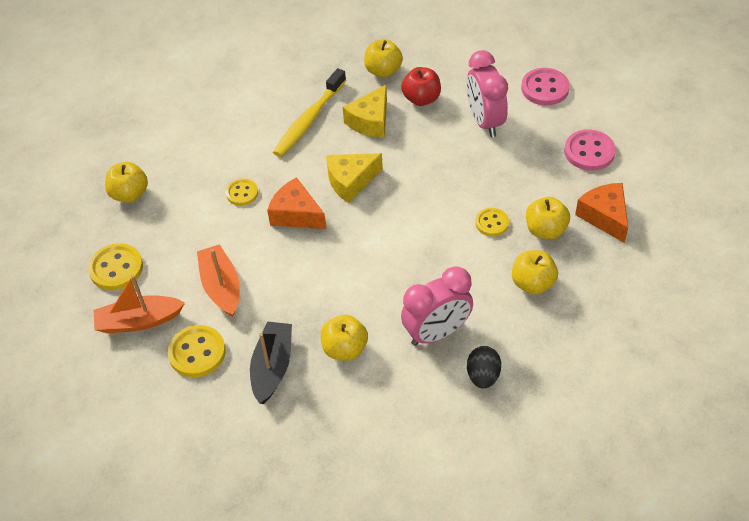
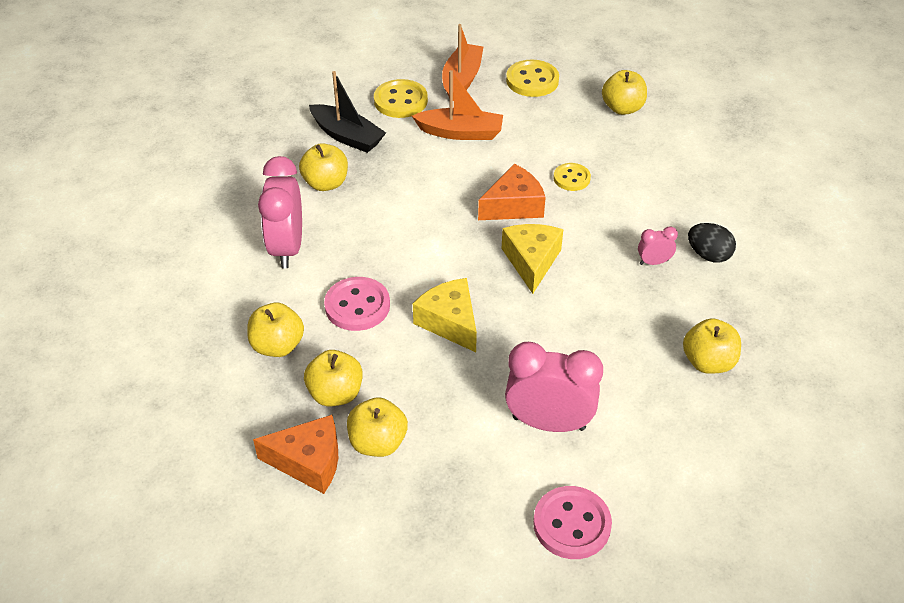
camera: 115 degrees right, 5 degrees down
yellow toothbrush [273,68,346,157] -> pink clock [638,226,678,265]
yellow cheese [343,85,387,138] -> yellow cheese moved to [413,278,477,352]
red apple [401,67,441,106] -> none
black egg [467,346,501,389] -> black egg moved to [688,223,736,262]
yellow button [475,208,509,236] -> none
pink button [564,129,616,171] -> pink button moved to [324,277,390,331]
none -> yellow apple [347,397,408,457]

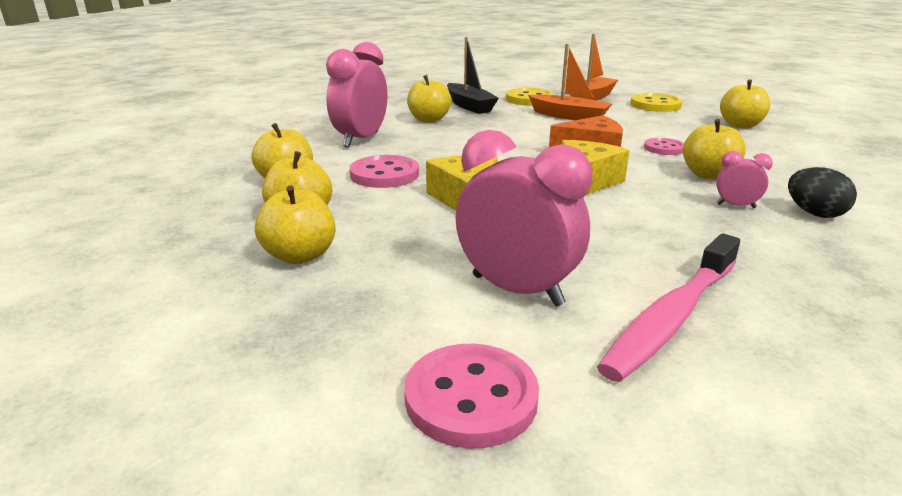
camera: 25 degrees right, 20 degrees down
orange cheese [253,415,338,494] -> none
yellow button [553,163,591,191] -> pink button [644,138,684,155]
yellow apple [683,318,741,374] -> yellow apple moved to [683,119,746,180]
none -> pink toothbrush [597,233,740,382]

